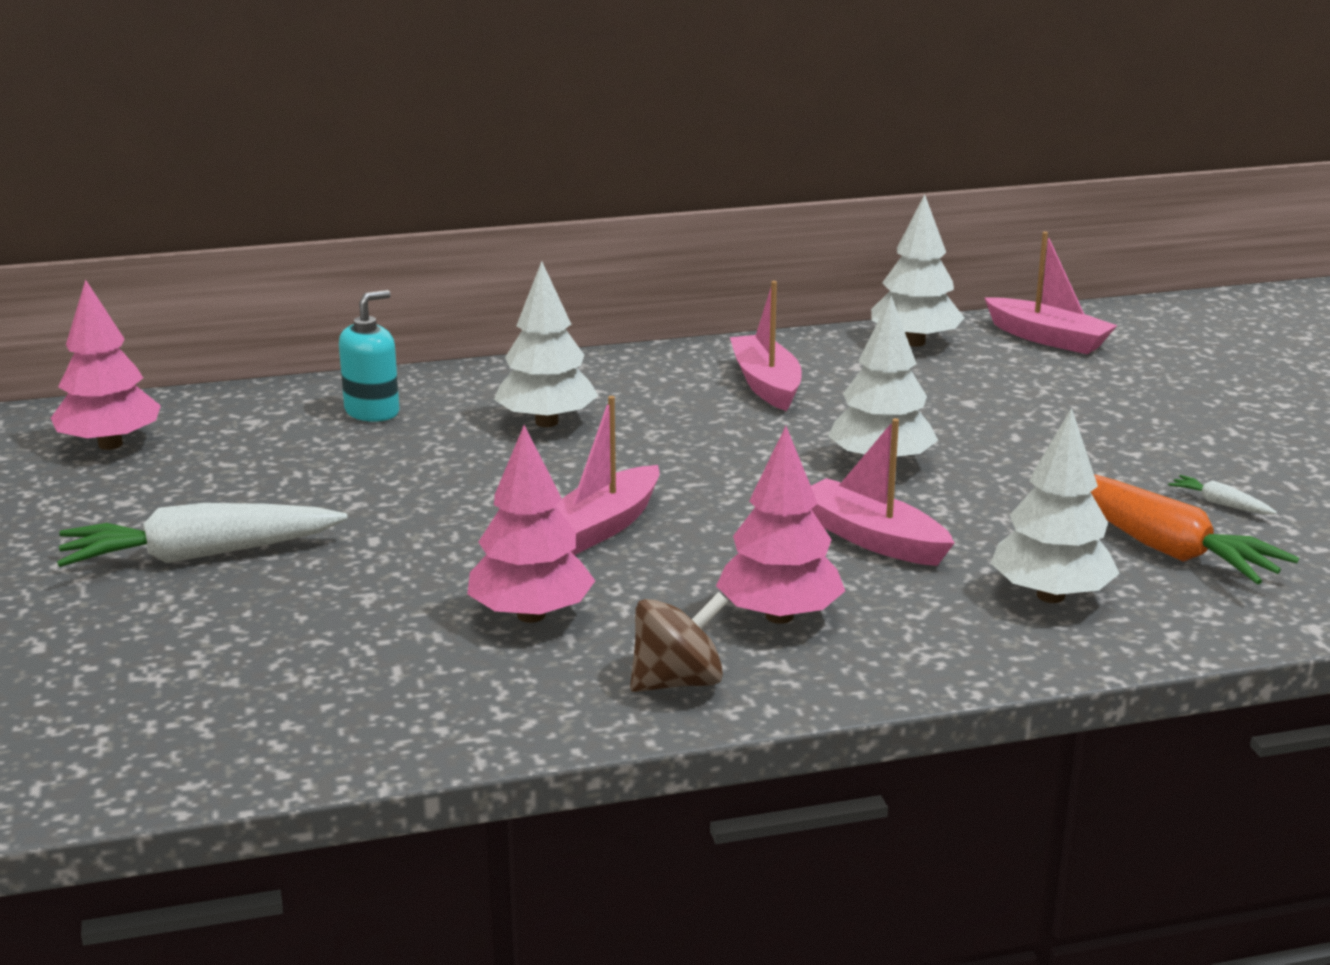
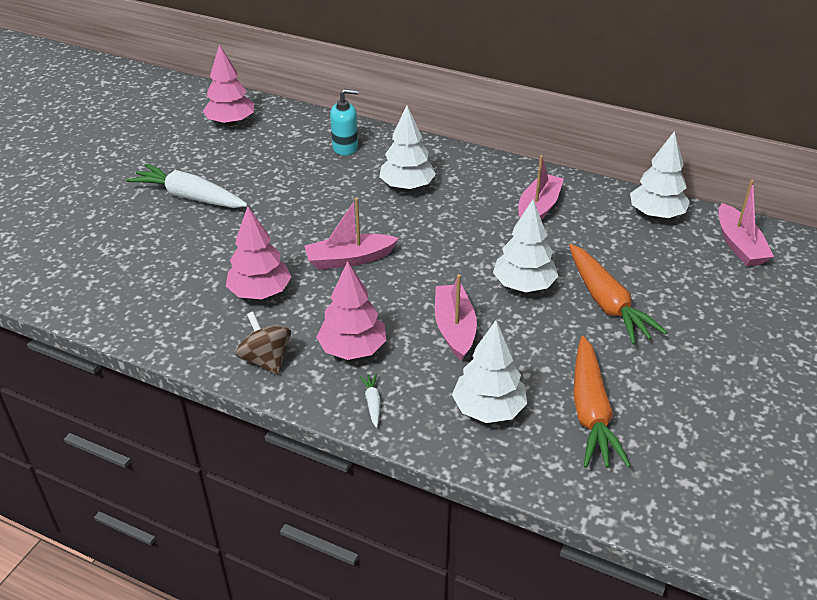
camera: 40 degrees right, 15 degrees up
brown spinning top [630,592,728,692] -> brown spinning top turned 135 degrees counterclockwise [236,312,291,375]
white carrot [1168,475,1277,514] -> white carrot moved to [360,373,381,428]
none -> orange carrot [569,244,668,344]

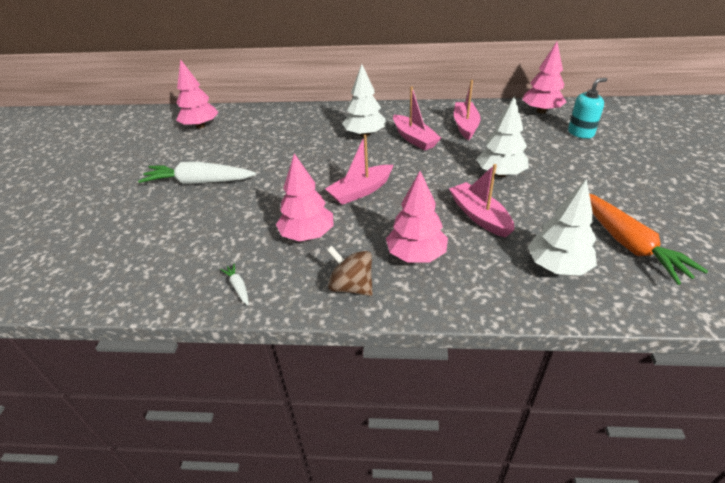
camera: 20 degrees left, 0 degrees up
turquoise soap dispenser [330,89,359,156] -> turquoise soap dispenser moved to [568,78,607,139]
white carrot [360,373,381,428] -> white carrot moved to [220,264,249,305]
orange carrot [569,244,668,344] -> none
white tree [630,131,690,219] -> pink tree [522,42,566,113]
pink boat [718,179,774,266] -> pink boat moved to [393,86,441,150]

